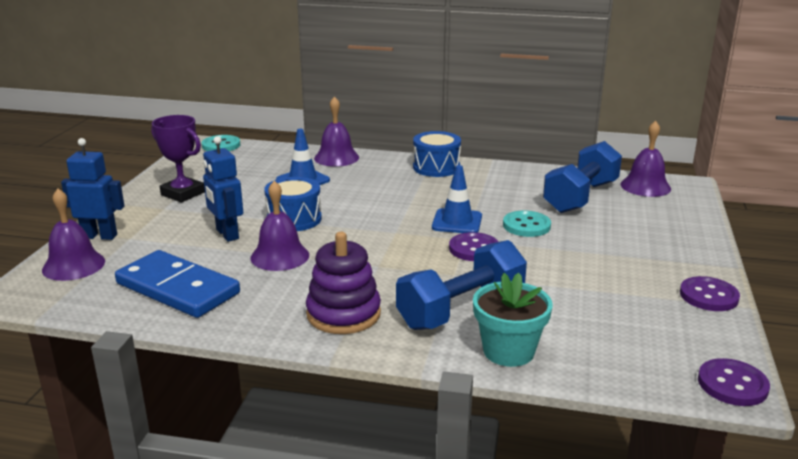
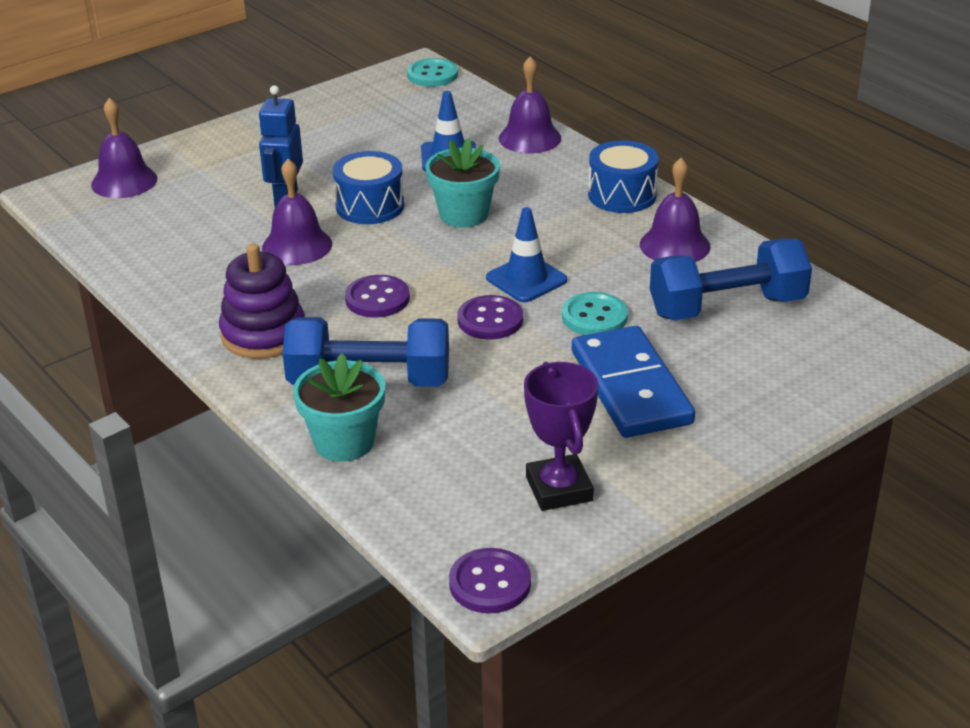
camera: 40 degrees right, 10 degrees up
blue robot [61,138,125,240] -> none
blue domino [115,250,240,318] -> blue domino moved to [572,326,695,438]
purple trophy [151,115,205,202] -> purple trophy moved to [524,362,598,511]
purple bell [621,121,671,197] -> purple bell moved to [640,158,711,262]
purple button [680,276,740,311] -> purple button moved to [345,275,410,317]
none -> turquoise flower pot [426,138,500,228]

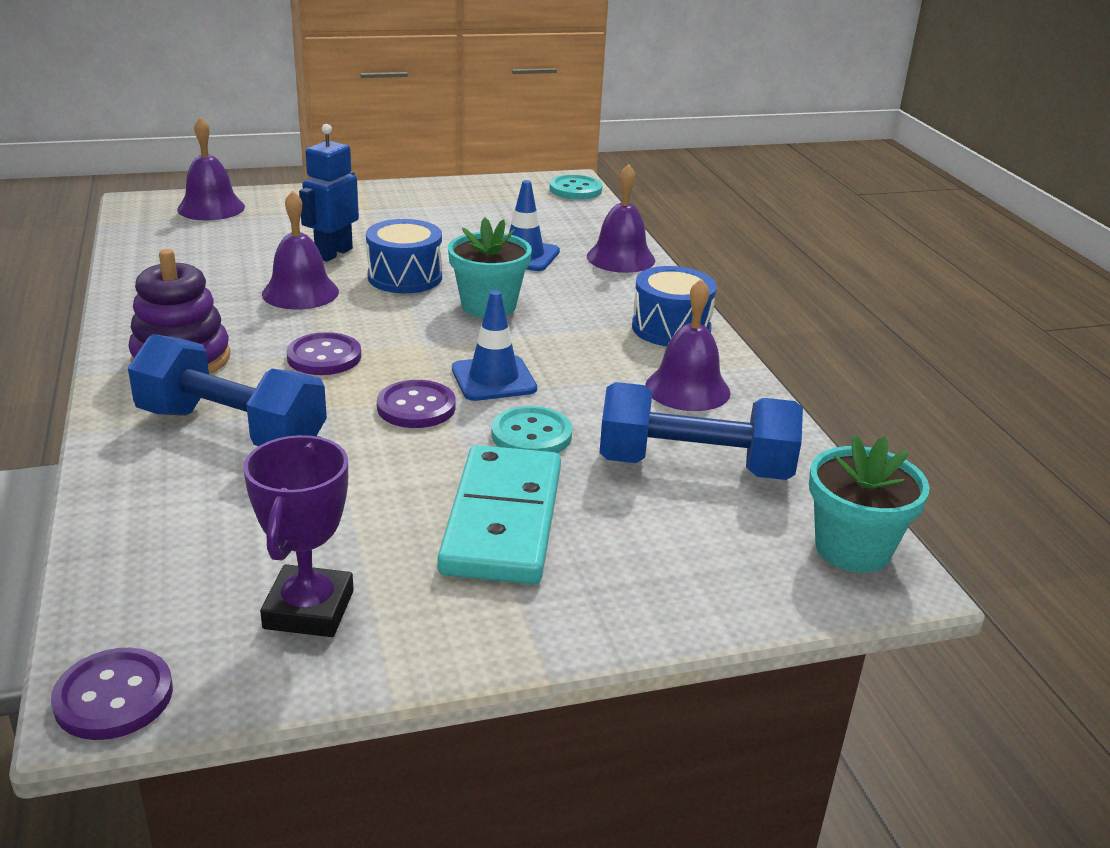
camera: 20 degrees right, 5 degrees down
turquoise flower pot [293,353,385,462] -> turquoise flower pot moved to [809,435,930,572]
blue domino [572,326,695,438] -> turquoise domino [437,445,561,584]

